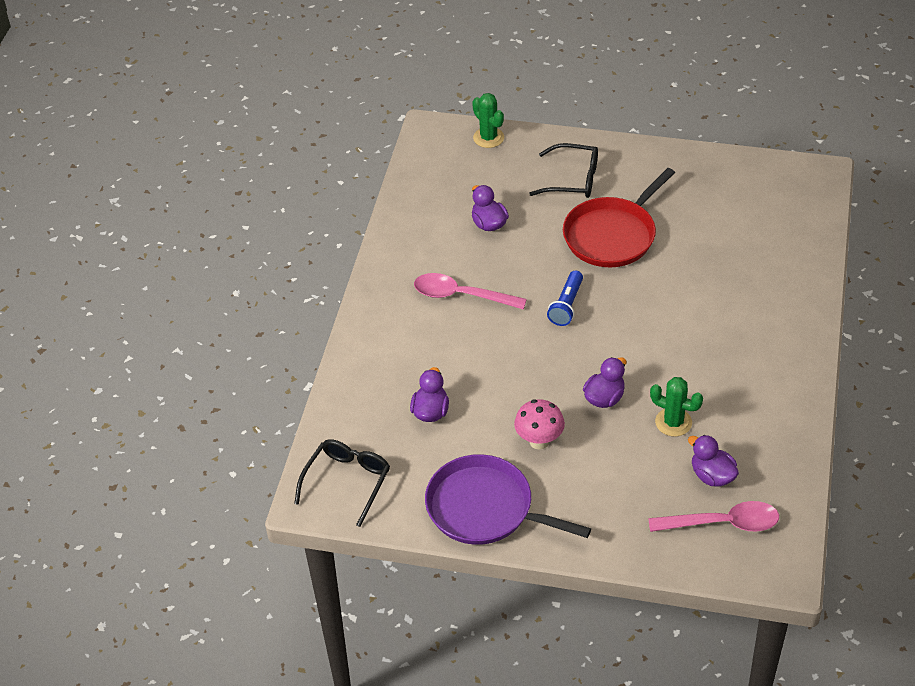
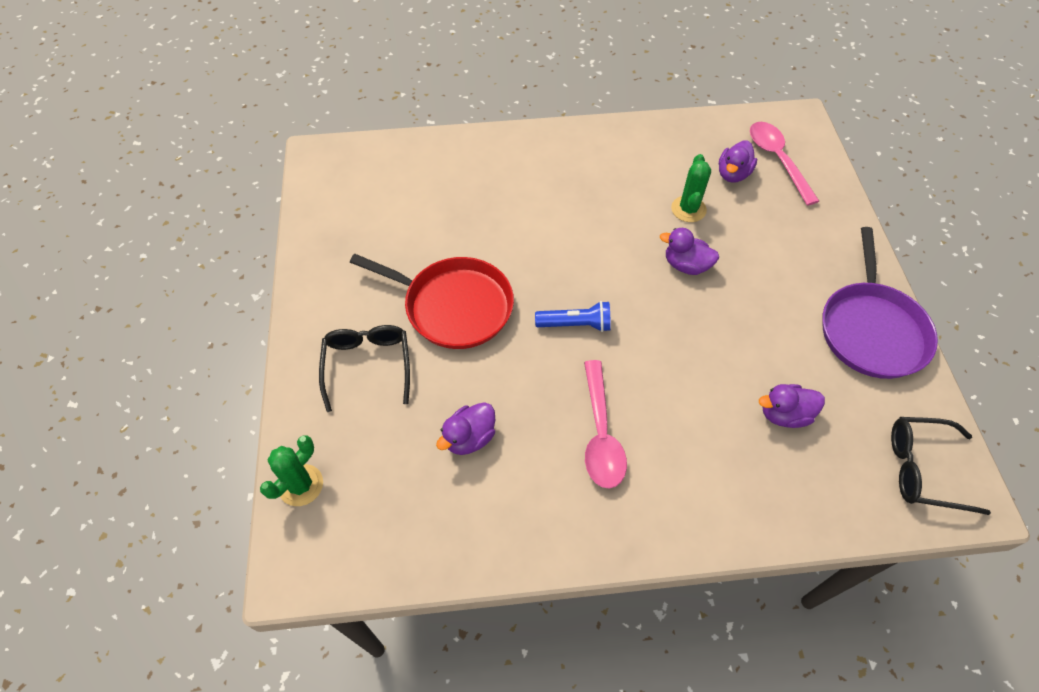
camera: 110 degrees left, 10 degrees up
pink mushroom [514,399,565,450] -> none

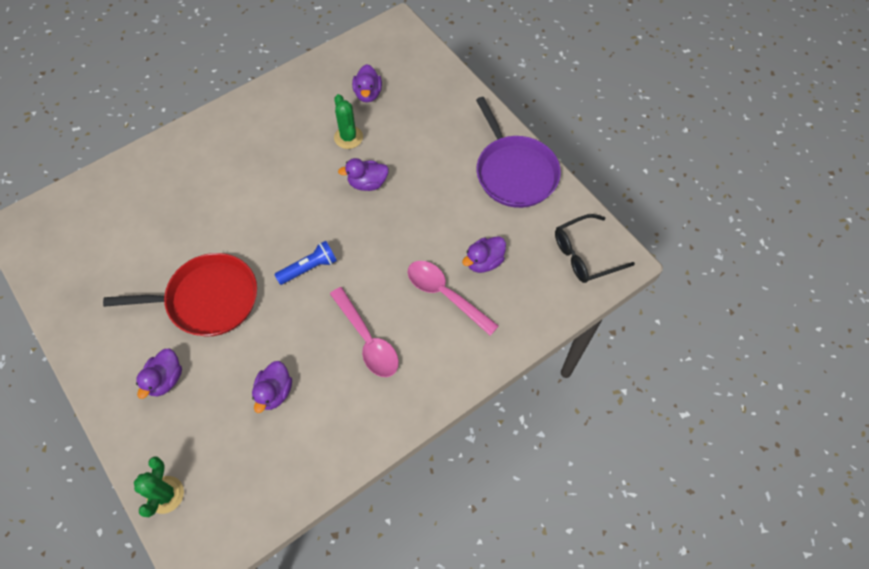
camera: 30 degrees left, 5 degrees up
black glasses [319,325,410,412] -> purple duck [136,348,182,399]
pink spoon [750,122,819,206] -> pink spoon moved to [408,261,499,336]

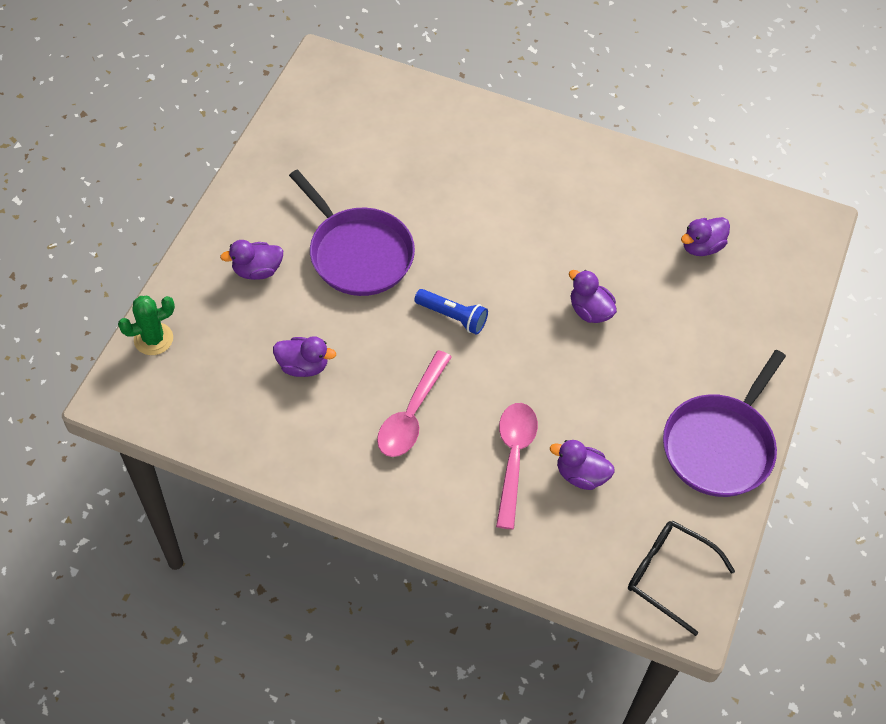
camera: 55 degrees right, 5 degrees down
red pan [103,253,257,336] -> purple pan [289,170,415,296]
purple duck [252,361,292,413] -> purple duck turned 150 degrees counterclockwise [273,336,336,377]
green cactus [334,94,363,149] -> none

